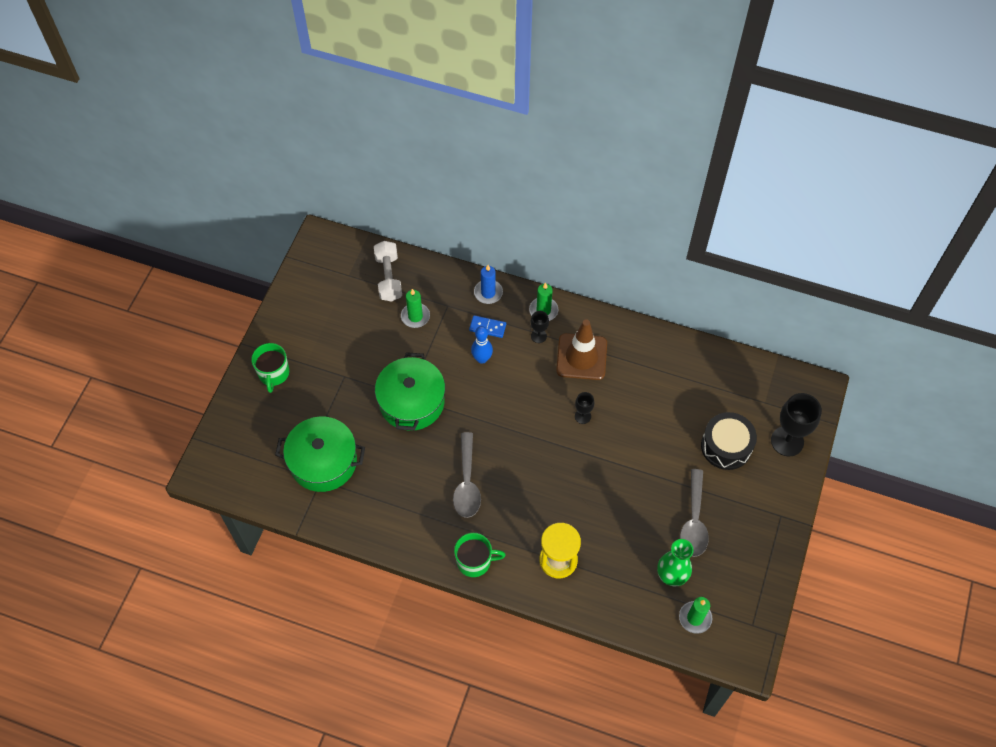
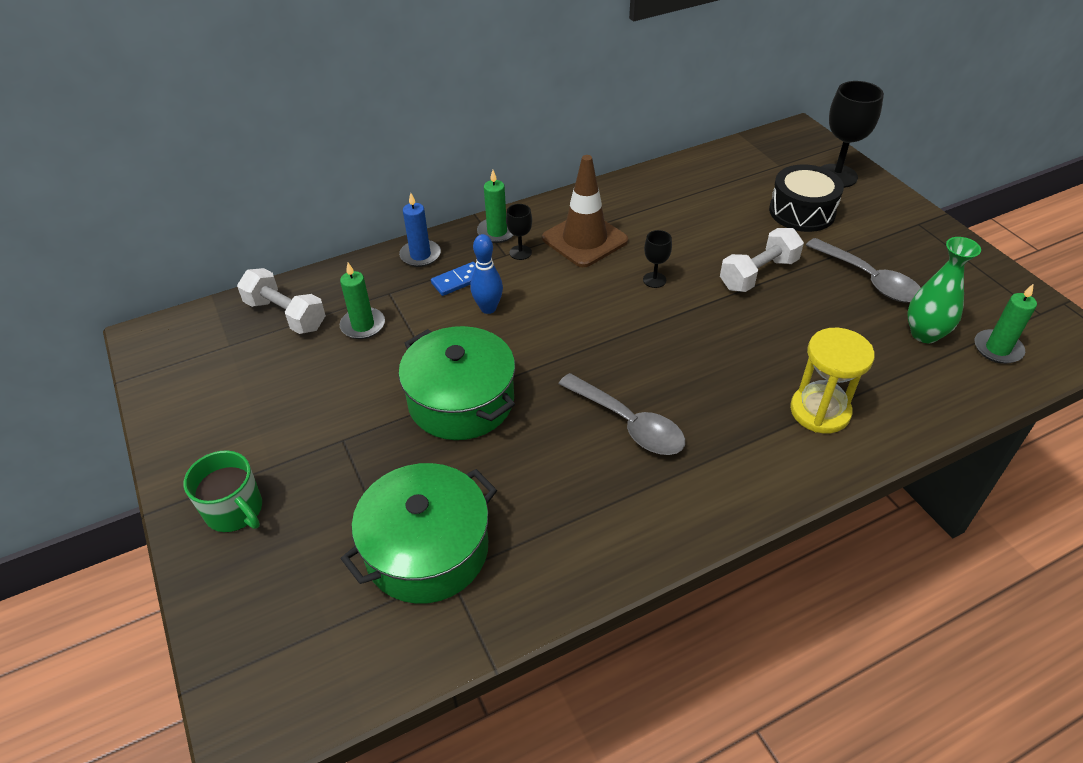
camera: 45 degrees left, 15 degrees down
green mug [454,533,506,577] -> none
none -> white dumbbell [720,228,804,292]

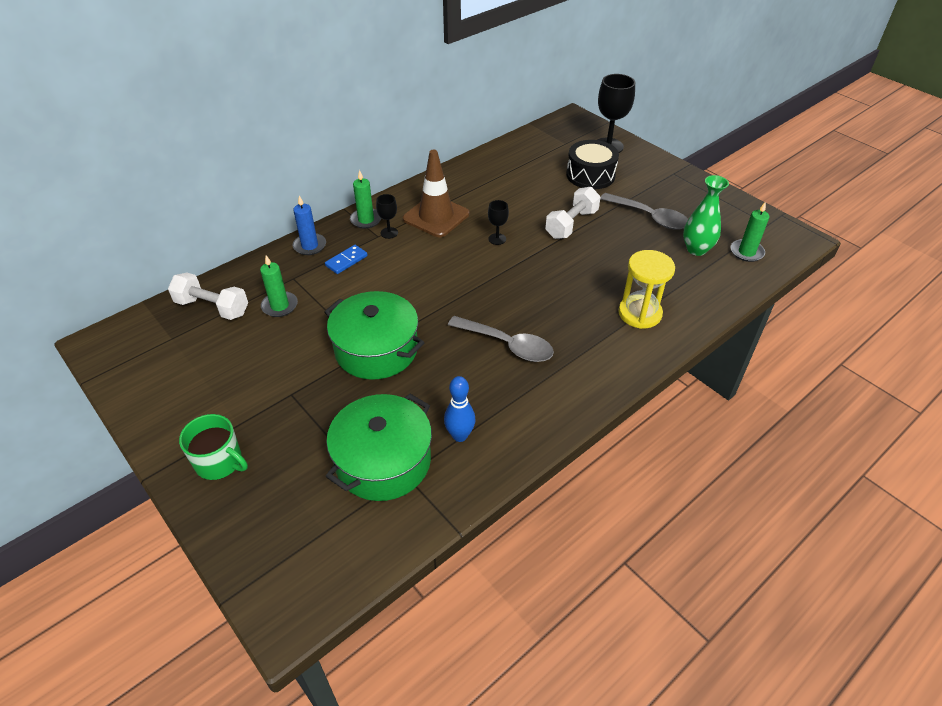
camera: 15 degrees left, 0 degrees up
blue bowling pin [470,234,503,314] -> blue bowling pin moved to [444,376,476,442]

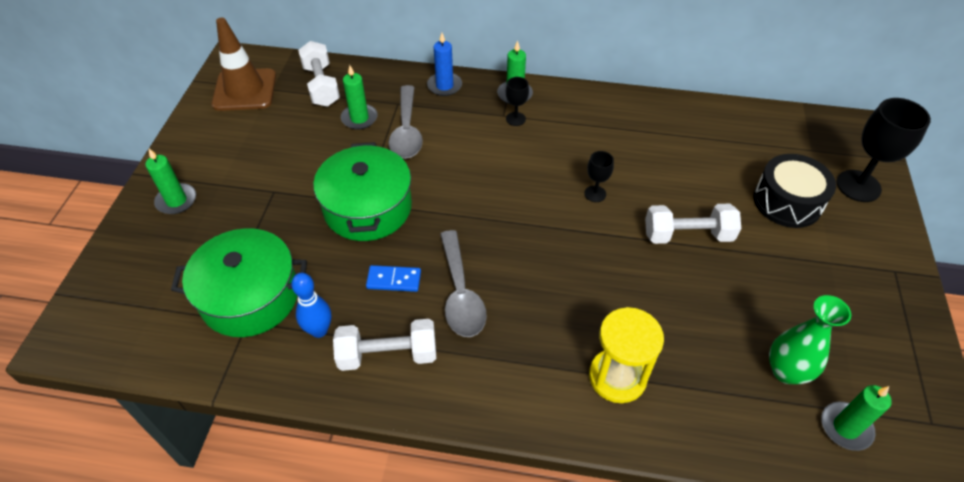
camera: 50 degrees right, 5 degrees up
green mug [179,414,248,480] -> green candle [145,149,196,214]
blue domino [325,245,368,274] -> blue domino moved to [366,265,421,292]
brown traffic cone [403,150,469,237] -> brown traffic cone moved to [212,17,276,111]
grey spoon [600,193,688,230] -> grey spoon moved to [389,85,423,159]
none -> white dumbbell [333,319,436,371]

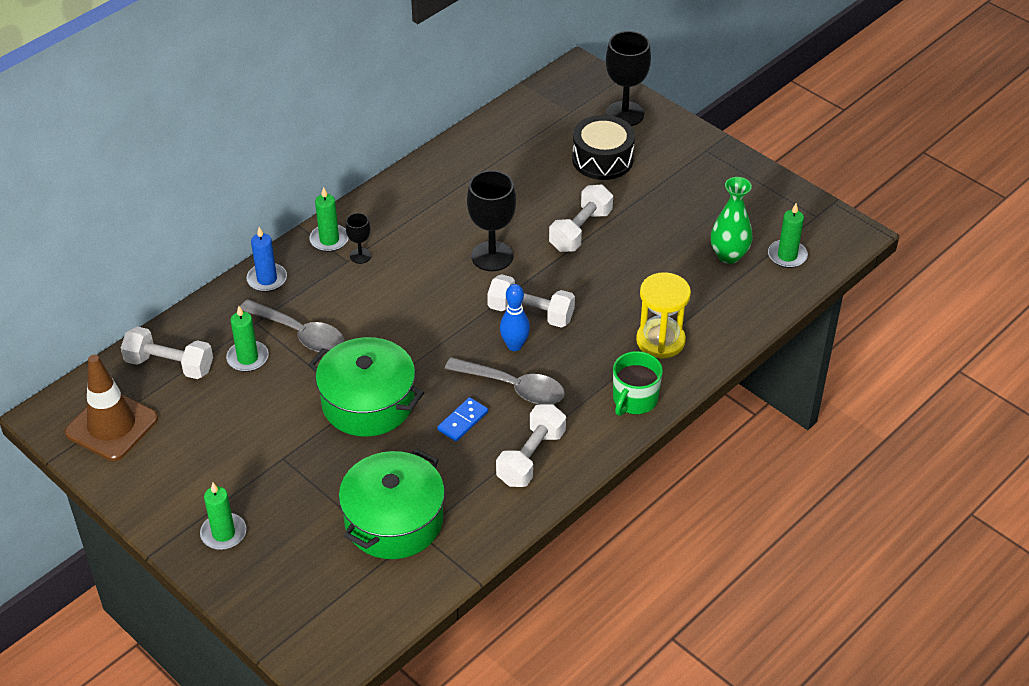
camera: 55 degrees left, 5 degrees down
blue bowling pin [291,273,331,338] -> blue bowling pin moved to [500,284,530,351]
black goblet [584,151,614,202] -> black goblet [467,170,516,271], size x1.96
none -> white dumbbell [487,274,575,328]
none -> green mug [613,351,663,416]

